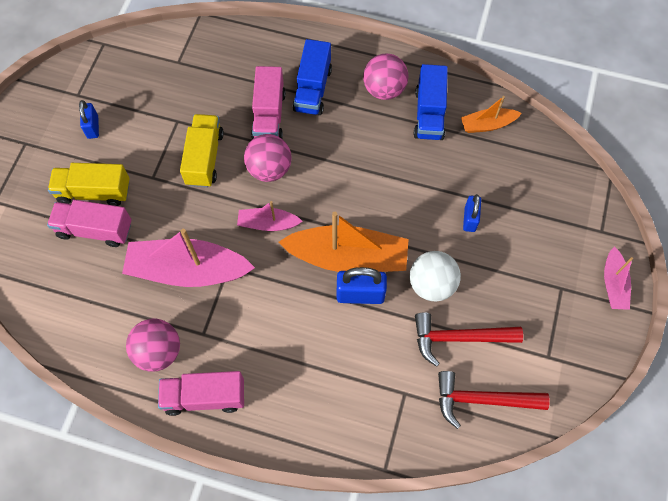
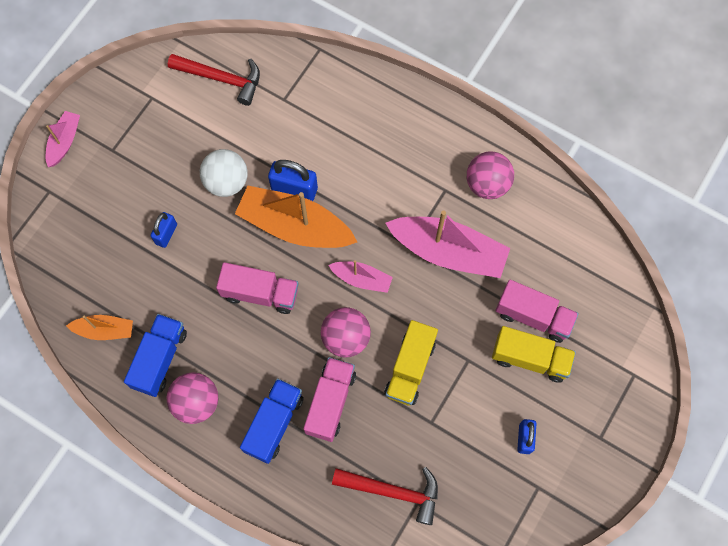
camera: 165 degrees left, 5 degrees up
pink truck [158,371,244,416] -> pink truck moved to [216,262,299,314]
red hammer [415,312,523,367] -> red hammer moved to [332,467,438,525]

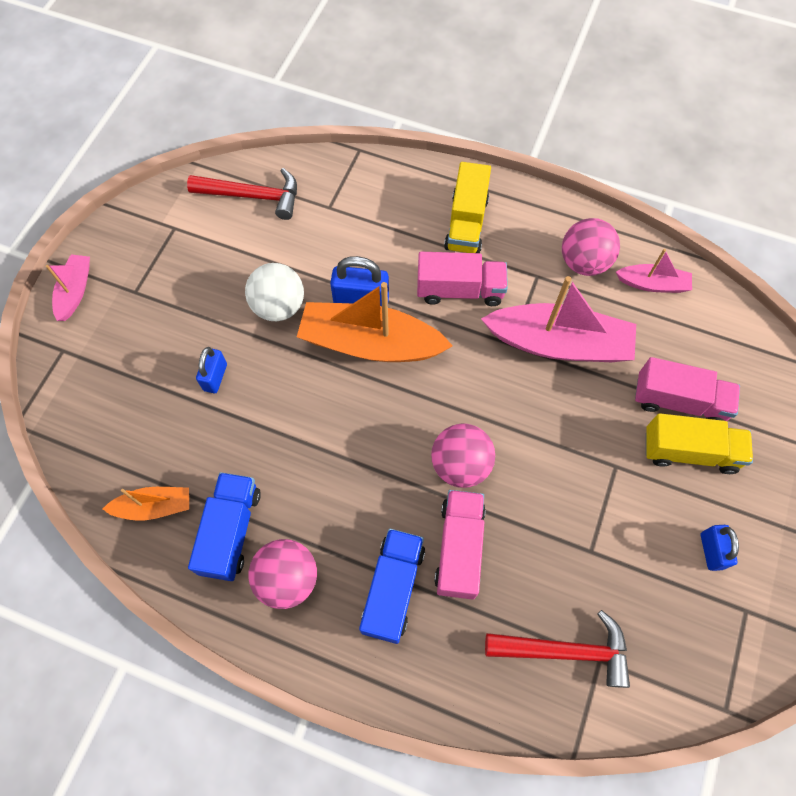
camera: 10 degrees left, 5 degrees down
pink truck [216,262,299,314] -> pink truck moved to [417,252,508,306]
pink boat [328,260,393,293] -> pink boat moved to [616,249,692,293]
yellow truck [384,320,438,406] -> yellow truck moved to [444,162,491,253]

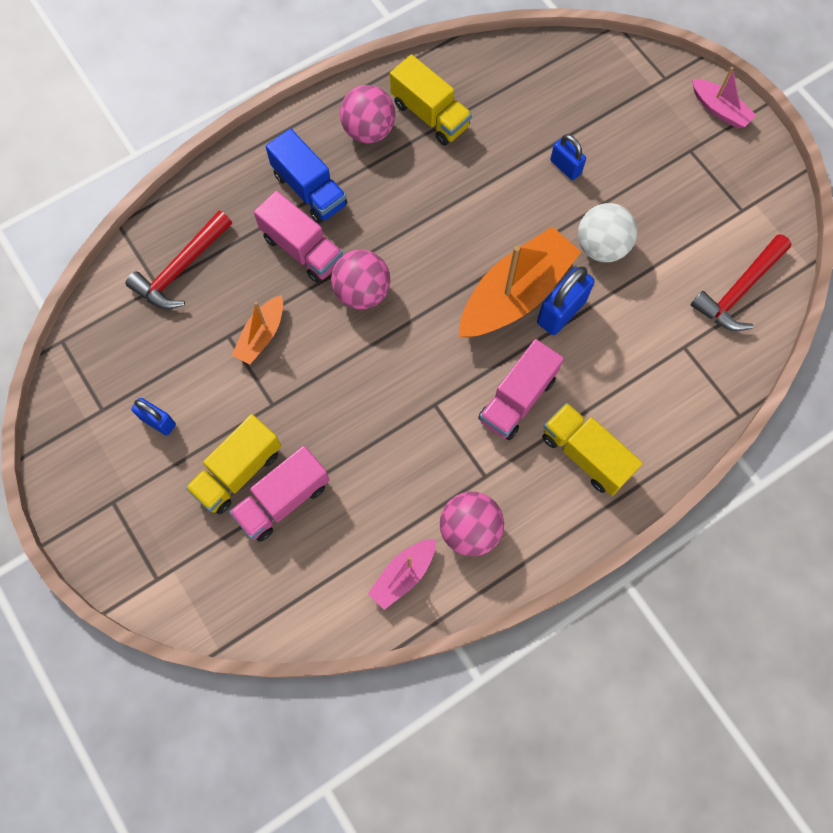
camera: 125 degrees right, 5 degrees up
orange boat [103,487,189,521] -> orange boat moved to [232,295,283,365]
blue truck [188,472,261,581] -> yellow truck [390,54,472,146]
pink boat [481,276,636,362] -> none

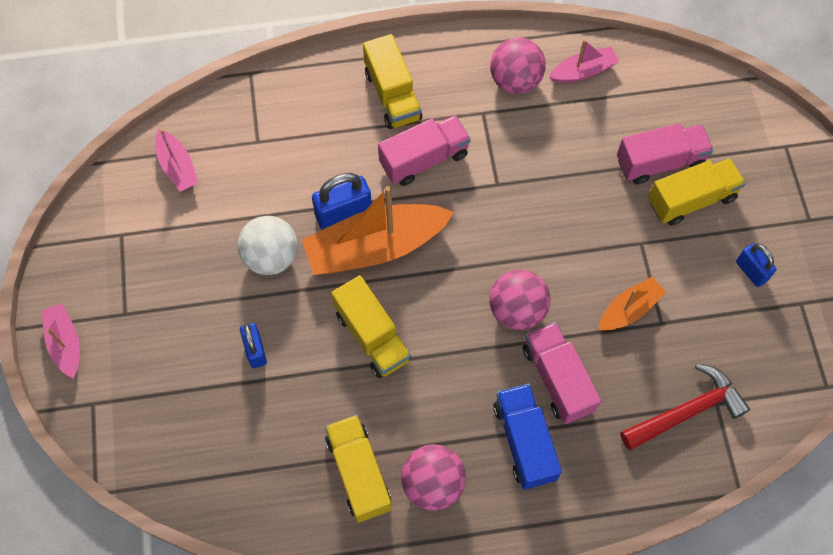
camera: 155 degrees left, 5 degrees down
red hammer [691,234,792,331] -> pink boat [155,129,198,192]
none -> yellow truck [331,275,411,378]

